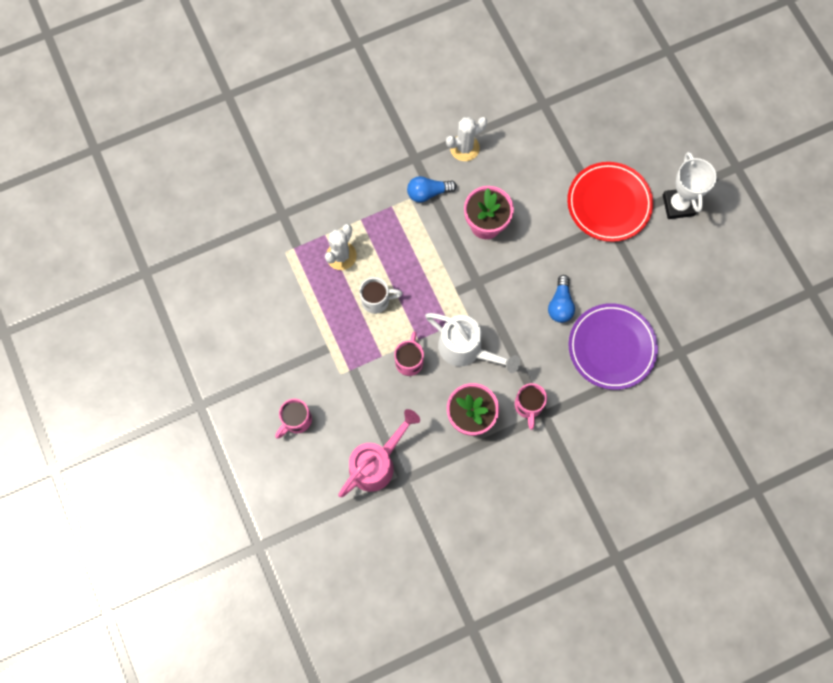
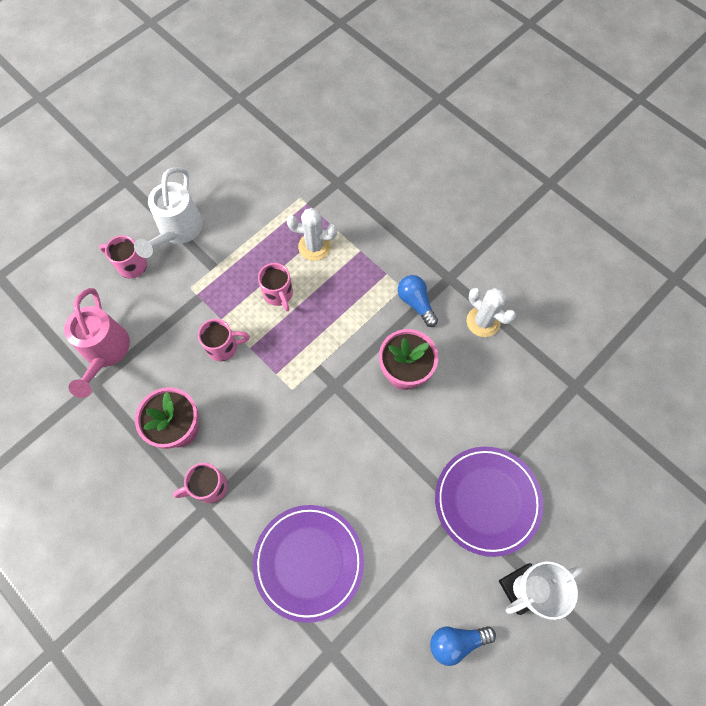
camera: 70 degrees right, 5 degrees down
pink watering can [338,409,420,497] -> pink watering can turned 60 degrees clockwise [64,288,130,398]
white mug [359,277,402,314] -> pink mug [258,263,293,312]
white watering can [425,313,520,373] -> white watering can moved to [134,167,203,258]
blue light bulb [548,275,575,323] -> blue light bulb moved to [430,626,496,666]
red plate [567,162,653,242] -> purple plate [435,447,543,557]

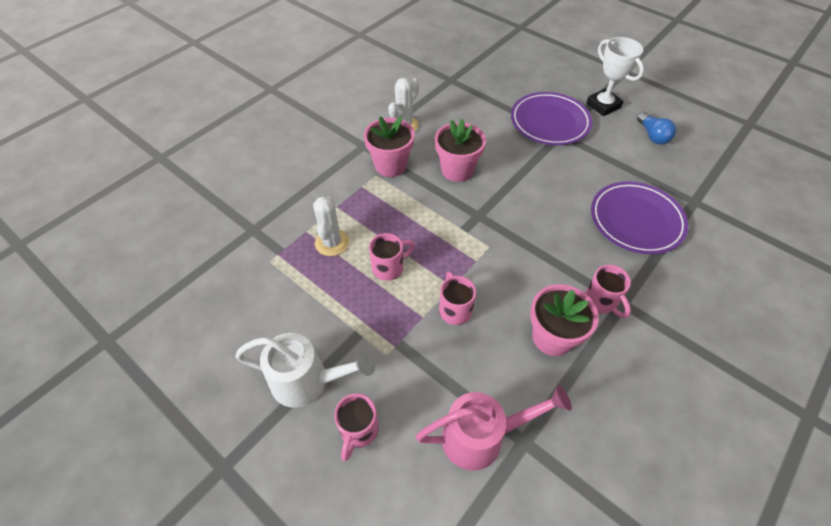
camera: 95 degrees left, 15 degrees down
blue light bulb [398,275,438,327] -> pink flower pot [364,117,415,177]

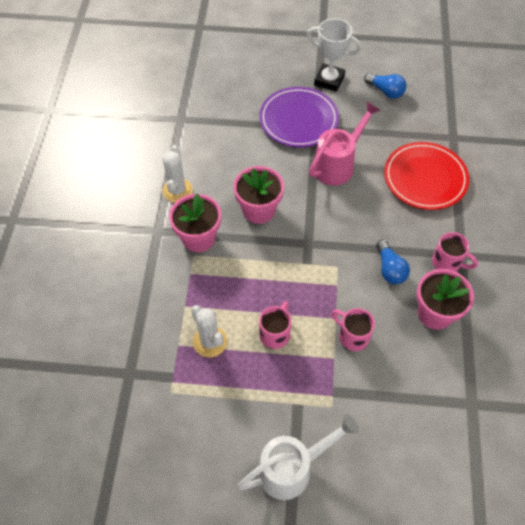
camera: 35 degrees left, 5 degrees up
pink mug [334,393,379,461] -> none
pink watering can [416,385,572,471] -> pink watering can moved to [309,102,381,186]
purple plate [591,182,688,254] -> red plate [384,142,469,210]
none -> blue light bulb [376,240,410,284]

